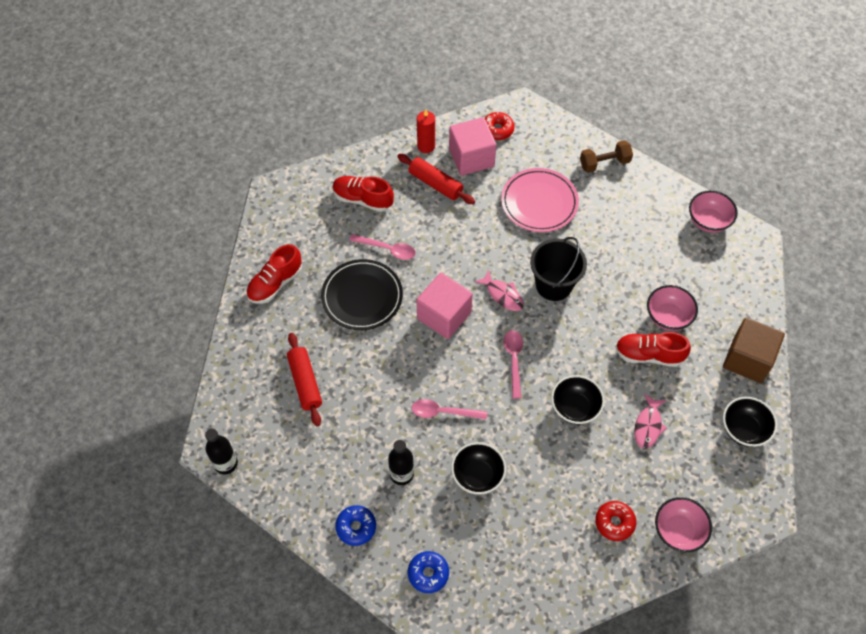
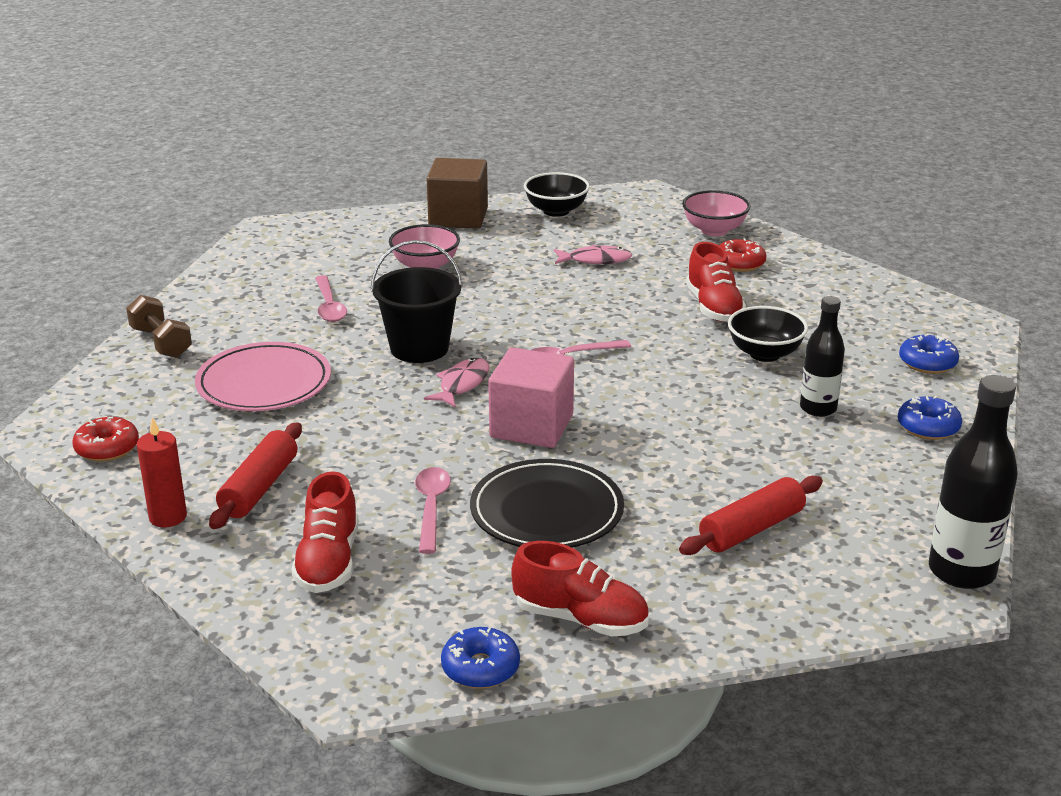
camera: 110 degrees left, 30 degrees down
black bottle [205,429,238,475] -> black bottle [929,375,1018,589], size x1.52
pink spoon [412,399,487,420] -> pink spoon moved to [315,275,347,322]
pink cube [449,117,496,176] -> none
black bowl [551,375,605,425] -> none
red shoe [615,332,691,367] -> red shoe moved to [686,242,746,322]
pink bowl [689,190,738,233] -> none
none -> blue donut [441,627,520,689]

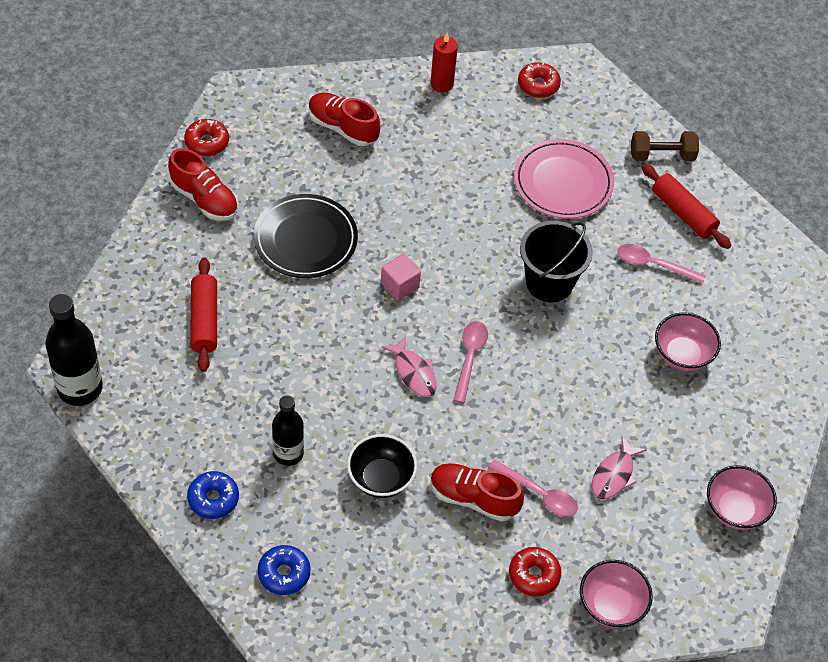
camera: 120 degrees right, 25 degrees up
red rolling pin [209,422,302,529] -> red rolling pin moved to [642,164,732,249]
pink spoon [415,467,451,554] -> pink spoon moved to [488,459,578,517]
pink fish [424,358,489,407] -> pink fish moved to [382,336,436,397]
brown cube [427,158,488,229] -> none
blue donut [441,627,520,689] -> red donut [184,119,229,156]
pink cube [488,347,574,448] -> pink cube [381,254,421,301], size x0.55
red shoe [511,541,649,636] -> red shoe turned 105 degrees counterclockwise [168,148,238,221]
black bowl [524,172,590,217] -> pink bowl [707,465,777,530]

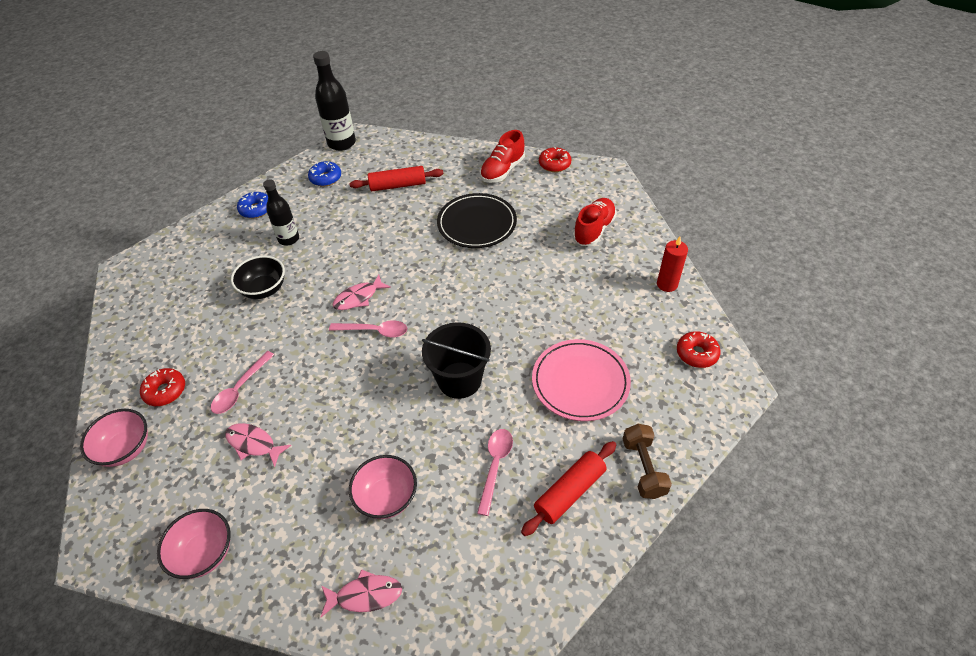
camera: 90 degrees right, 5 degrees down
blue donut [258,545,310,595] -> blue donut moved to [308,161,341,187]
pink cube [381,254,421,301] -> none
red shoe [430,463,524,522] -> none
none -> pink fish [321,569,402,617]

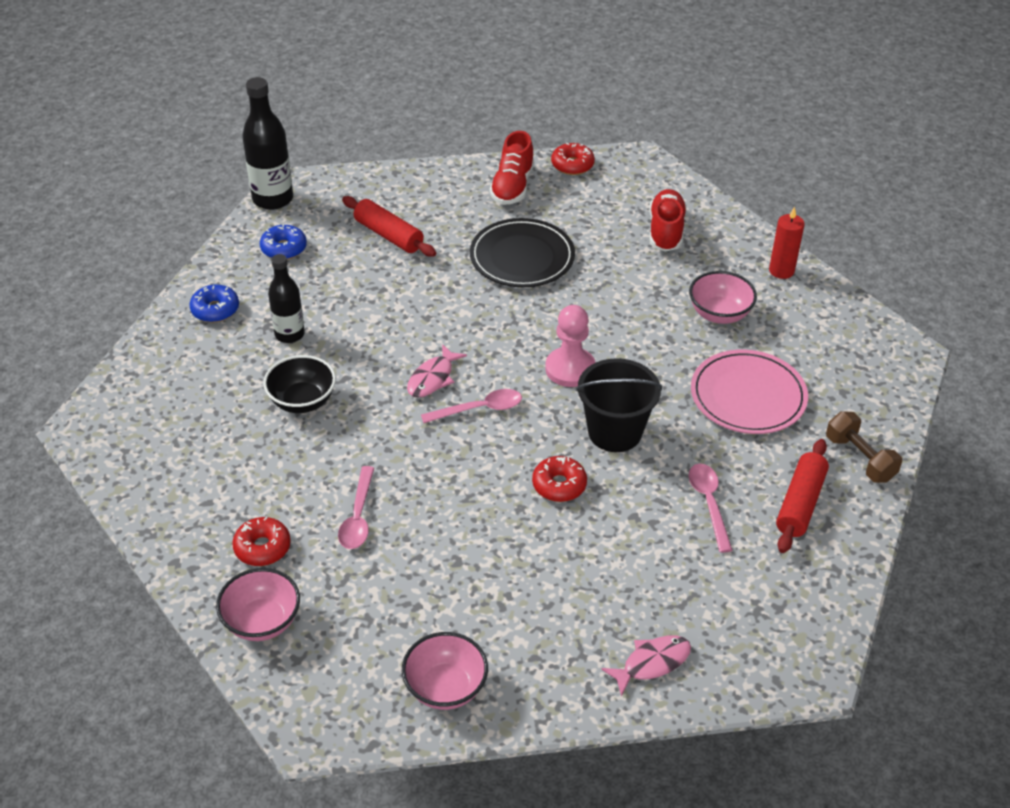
camera: 25 degrees left, 5 degrees down
pink fish [225,423,291,467] -> none
red rolling pin [349,166,444,191] -> red rolling pin turned 75 degrees clockwise [342,196,436,257]
pink bowl [349,455,417,519] -> pink bowl moved to [689,271,757,324]
red donut [677,331,721,368] -> red donut moved to [532,456,587,502]
none -> pink pawn [545,305,595,387]

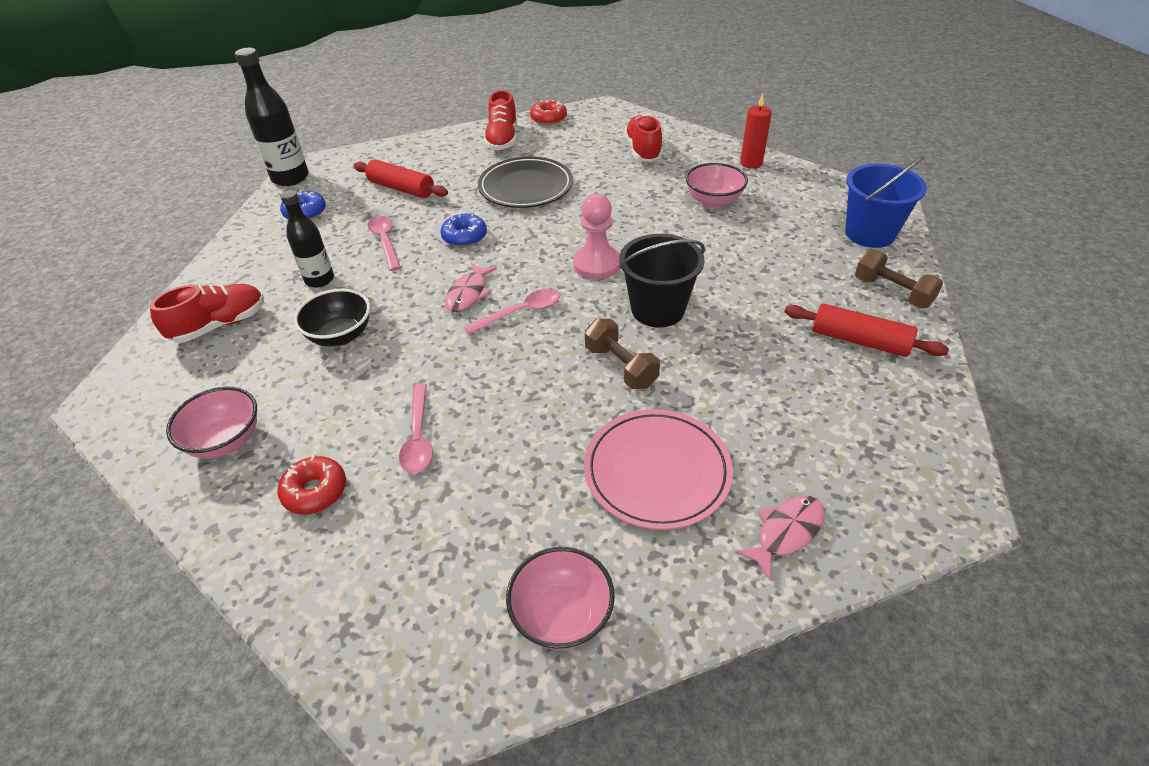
camera: 10 degrees left, 0 degrees up
blue donut [189,285,239,322] -> blue donut moved to [440,214,487,247]
pink bowl [216,568,300,641] -> pink bowl moved to [166,387,257,459]
red donut [532,456,587,502] -> brown dumbbell [585,318,660,389]
pink spoon [689,464,733,553] -> pink spoon moved to [368,216,401,271]
pink plate [691,350,808,434] -> pink plate moved to [584,409,733,530]
red rolling pin [776,439,829,553] -> red rolling pin turned 75 degrees counterclockwise [784,303,949,357]
none -> red shoe [150,284,264,343]
none -> blue bucket [845,155,927,248]

